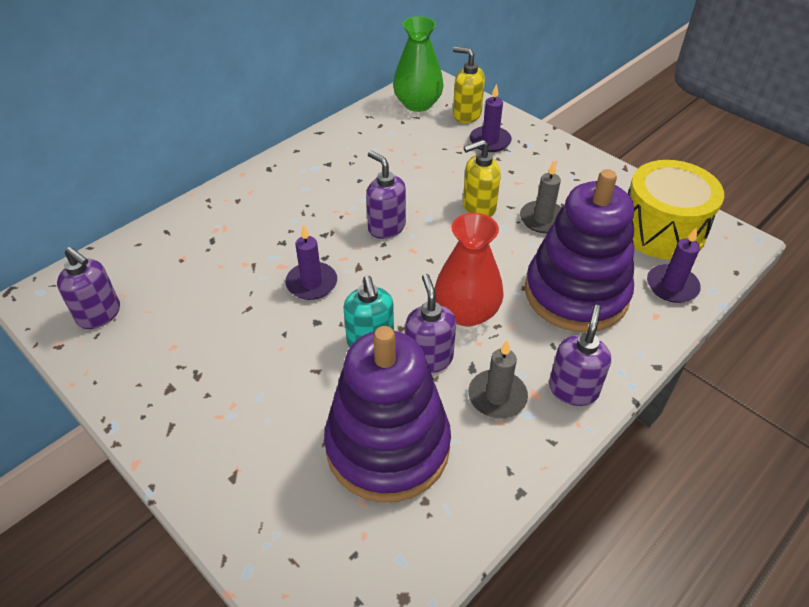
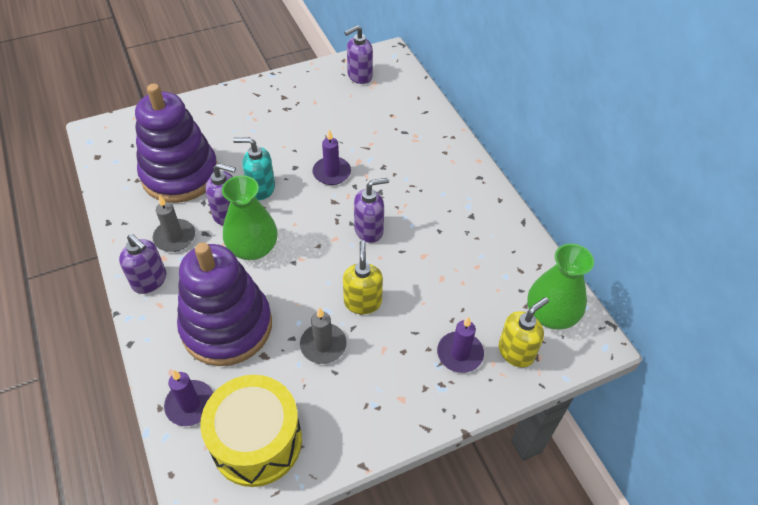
camera: 110 degrees right, 5 degrees up
red vase [434,213,504,326] -> green vase [222,175,277,260]

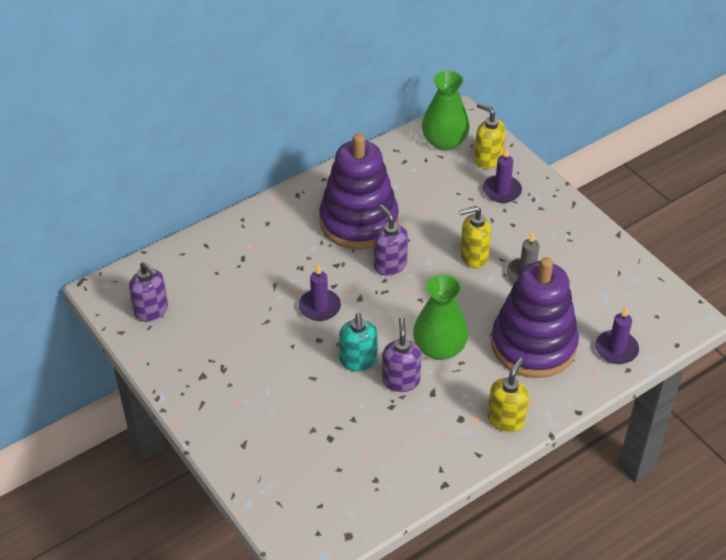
camera: 100 degrees left, 5 degrees down
purple soap dispenser [119,234,166,294] -> yellow soap dispenser [487,358,529,433]
purple stacking toy [135,84,217,203] -> purple stacking toy moved to [319,133,399,250]
grey candle [153,195,195,252] -> none
yellow drum [200,375,302,487] -> none

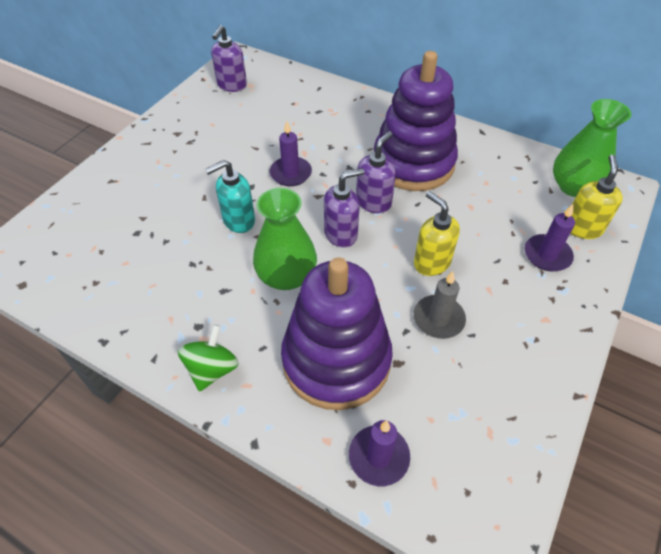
camera: 65 degrees right, 5 degrees up
purple soap dispenser [382,317,422,392] -> purple soap dispenser moved to [324,168,365,248]
yellow soap dispenser [487,358,529,433] -> green spinning top [178,324,239,392]

